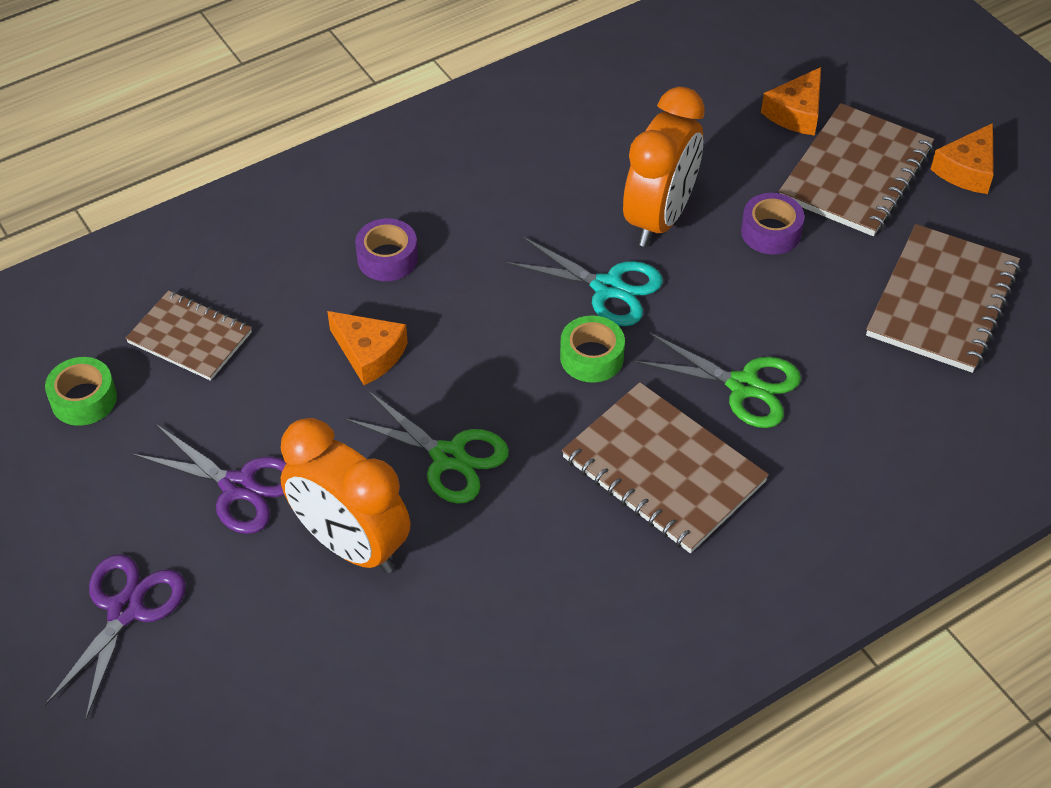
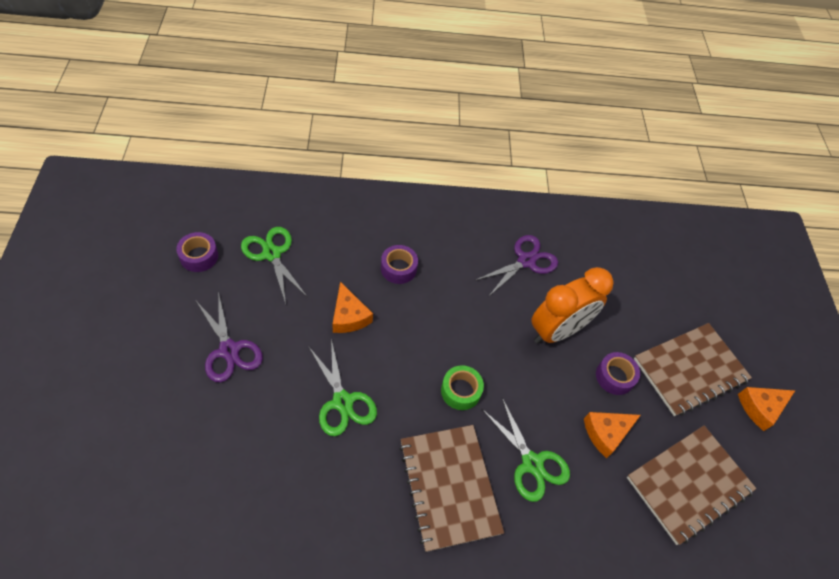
camera: 25 degrees right, 5 degrees up
green tape [45,357,117,426] -> purple tape [176,232,218,272]
purple scissors [45,554,186,720] -> purple scissors moved to [474,235,558,297]
brown notebook [125,290,252,381] -> green scissors [241,227,307,304]
orange clock [281,418,411,573] -> none
turquoise scissors [505,236,663,326] -> none
orange cheese [761,67,821,135] -> orange cheese moved to [584,412,641,458]

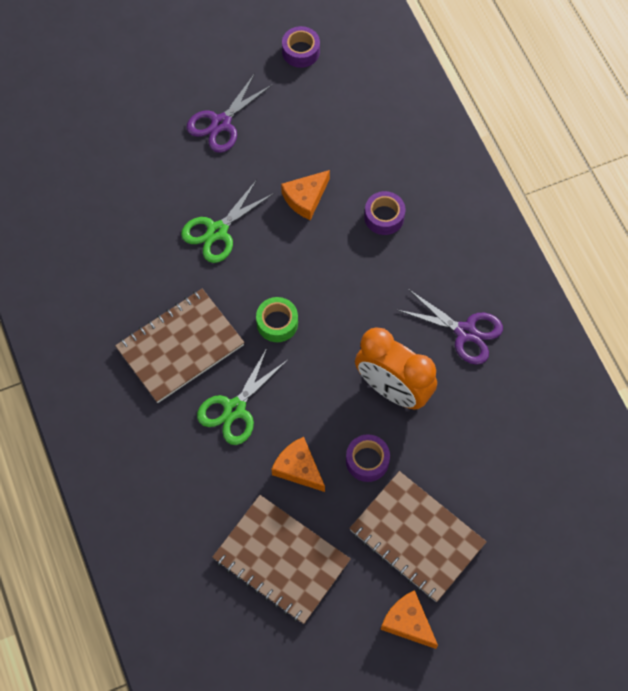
camera: 75 degrees right, 10 degrees up
green scissors [241,227,307,304] -> none

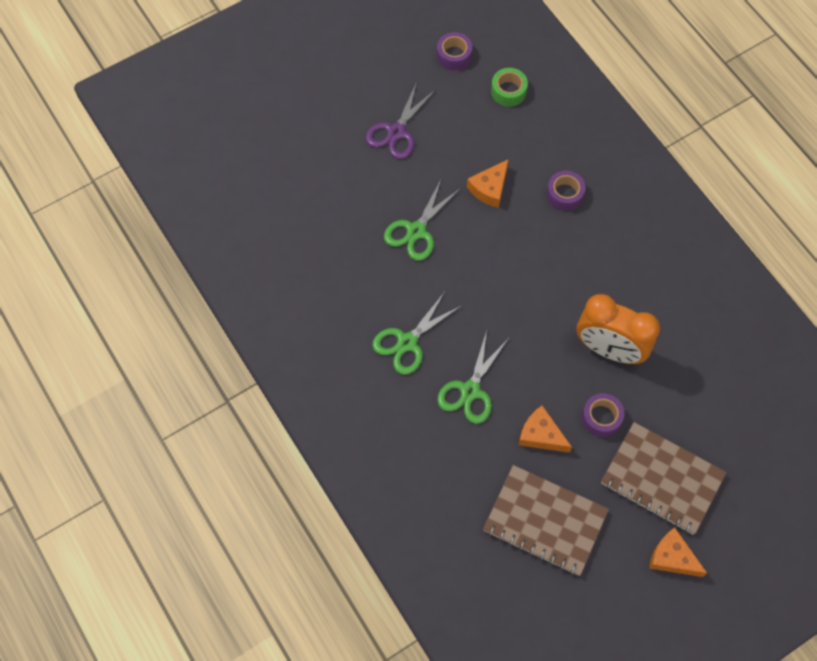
camera: 10 degrees left, 0 degrees up
brown notebook [115,289,245,403] -> green scissors [372,292,461,375]
green tape [256,297,298,342] -> green tape moved to [491,68,528,107]
purple scissors [398,290,503,365] -> none

